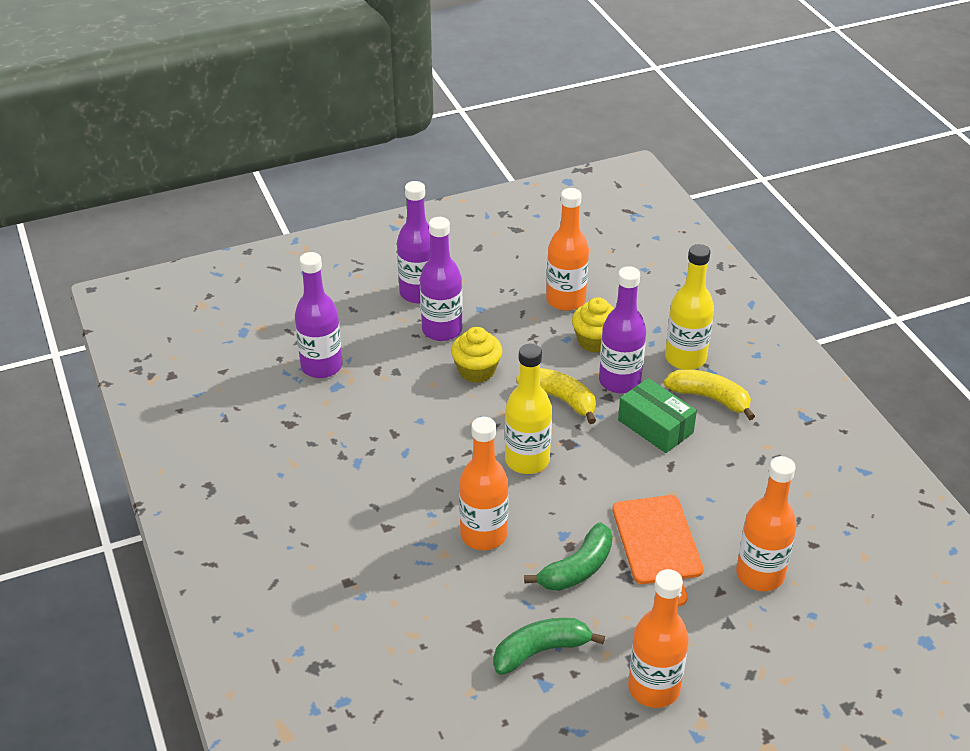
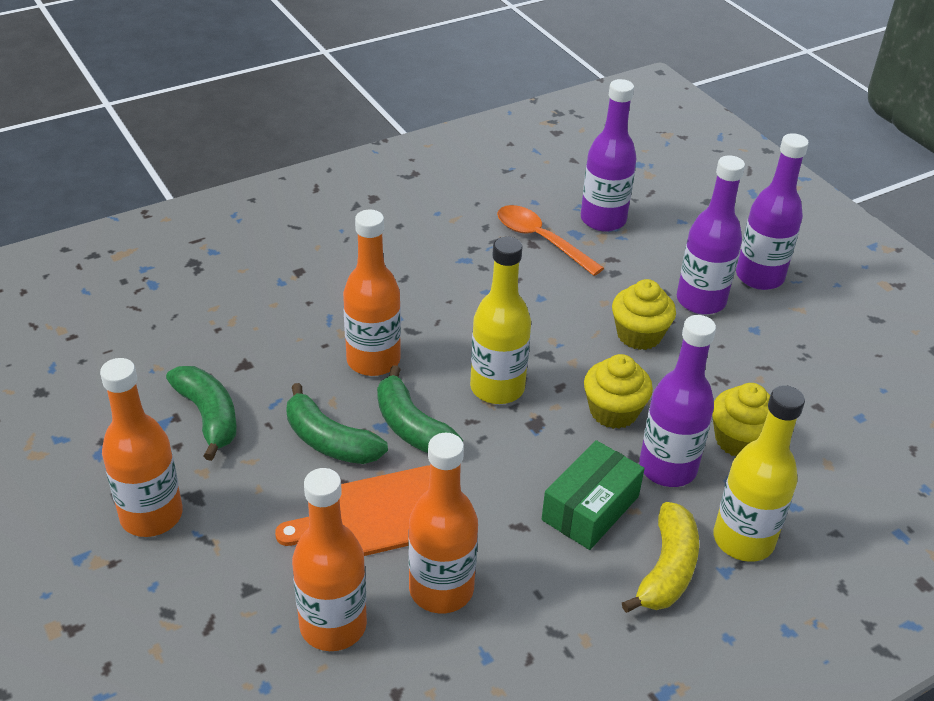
camera: 80 degrees right, 0 degrees up
yellow banana [516,368,596,424] -> yellow cupcake [584,354,653,429]
orange bottle [546,188,589,311] -> orange bottle moved to [408,433,478,613]
none -> green banana [377,365,463,453]
none -> orange spoon [497,205,604,276]

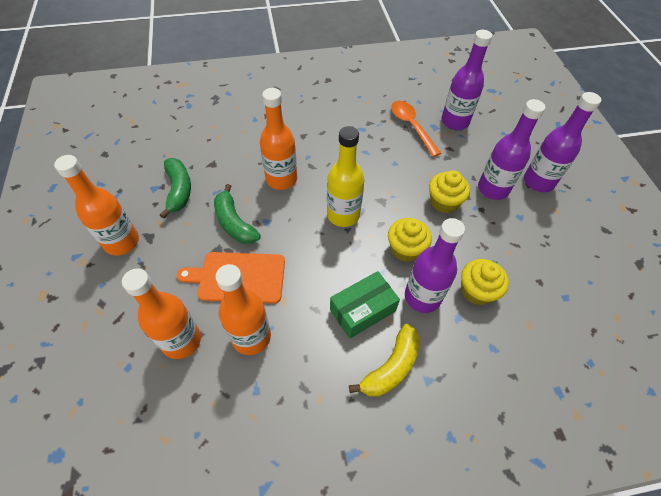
camera: 20 degrees right, 15 degrees up
green banana [377,365,463,453] -> none
yellow bottle [714,385,805,562] -> none

